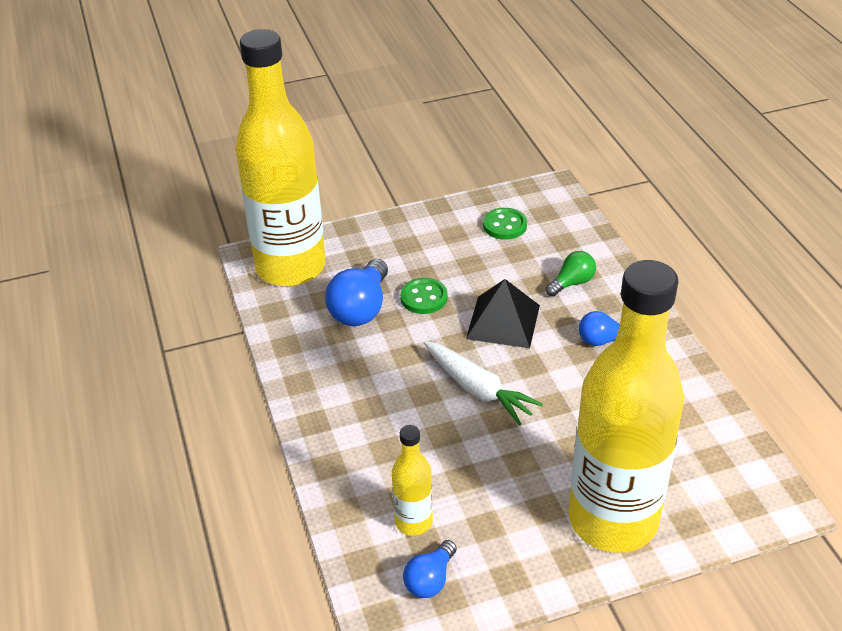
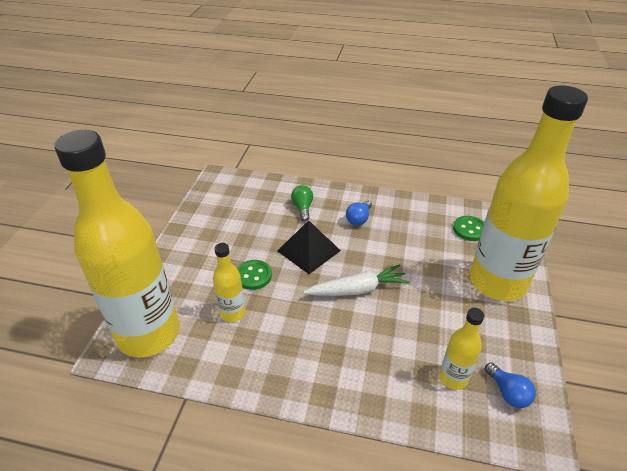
camera: 60 degrees left, 0 degrees up
blue light bulb [325,259,388,326] -> yellow bottle [213,243,246,322]
green button [483,208,527,240] -> green button moved to [453,216,484,241]

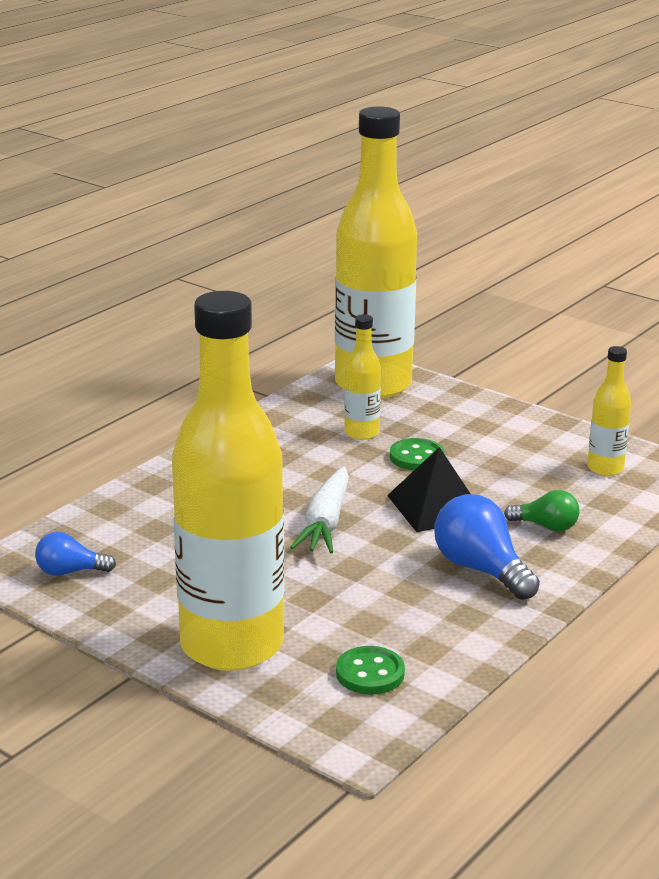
camera: 115 degrees right, 15 degrees down
blue light bulb [346,200,372,226] -> blue light bulb [434,494,540,600], size x1.68
yellow bottle [439,308,484,390] -> yellow bottle moved to [587,346,631,476]

